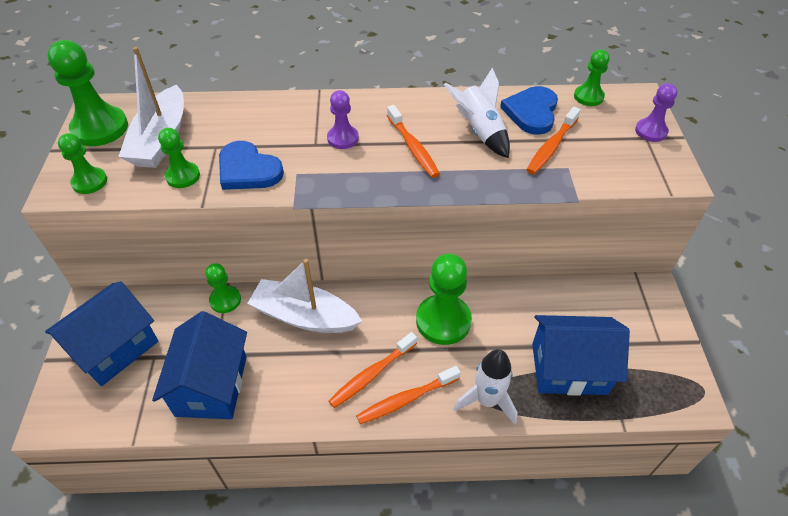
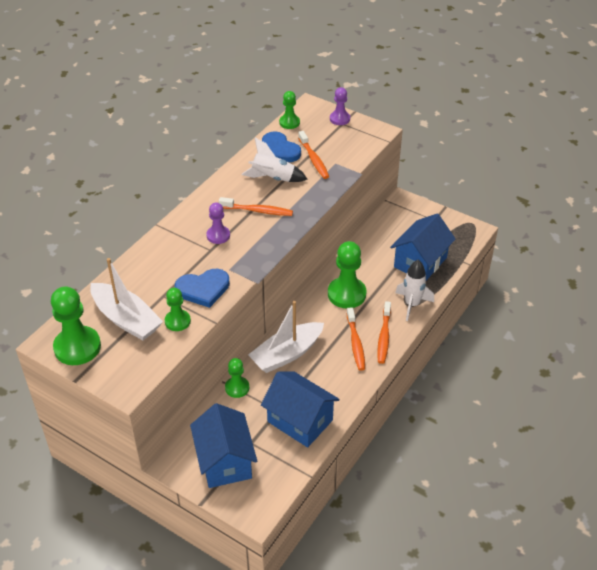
camera: 55 degrees left, 5 degrees down
green pawn [58,133,107,194] -> none

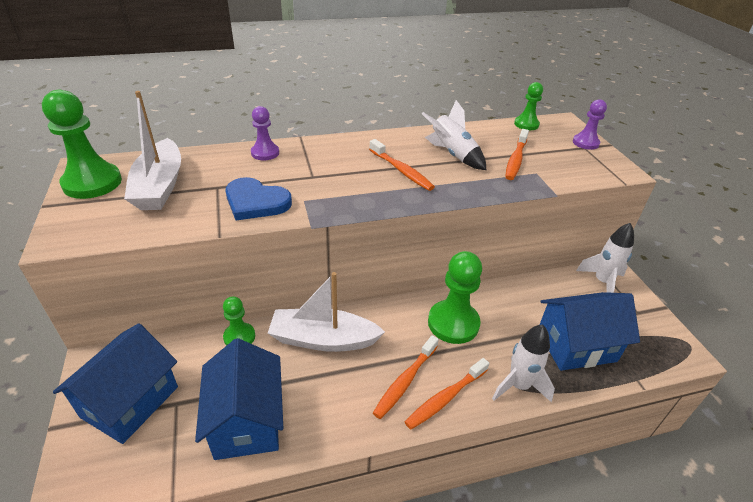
camera: 40 degrees right, 5 degrees down
green pawn [165,288,191,331] -> none
purple pawn [206,202,230,244] -> purple pawn moved to [251,106,279,160]
blue heart [262,131,301,162] -> none
none -> white rocket [576,223,634,293]

